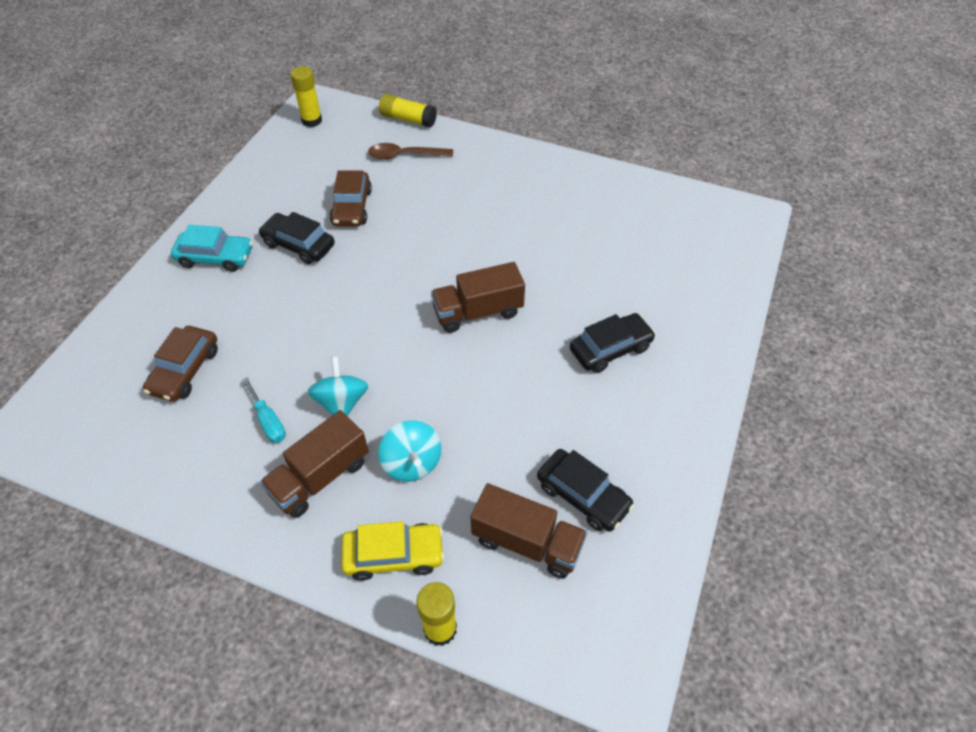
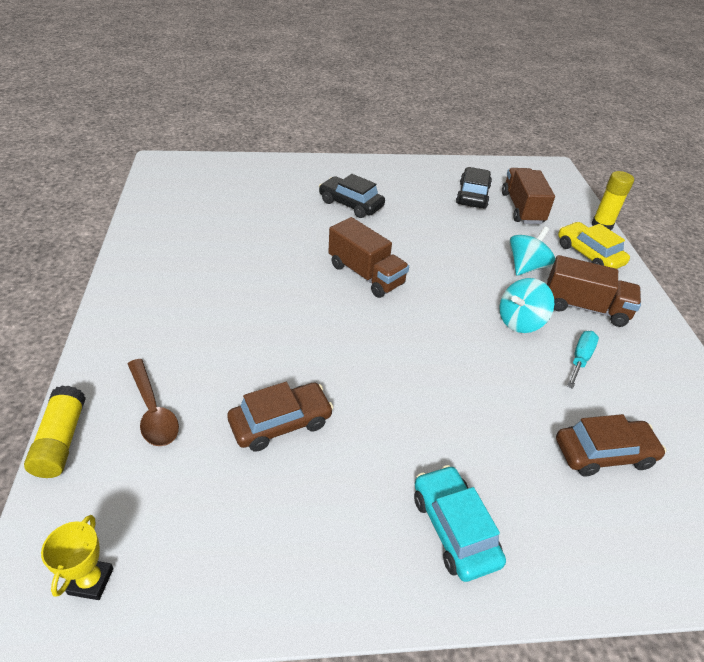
camera: 120 degrees left, 10 degrees down
black car [258,212,335,264] -> none
yellow glue stick [290,66,322,127] -> yellow trophy [41,515,114,600]

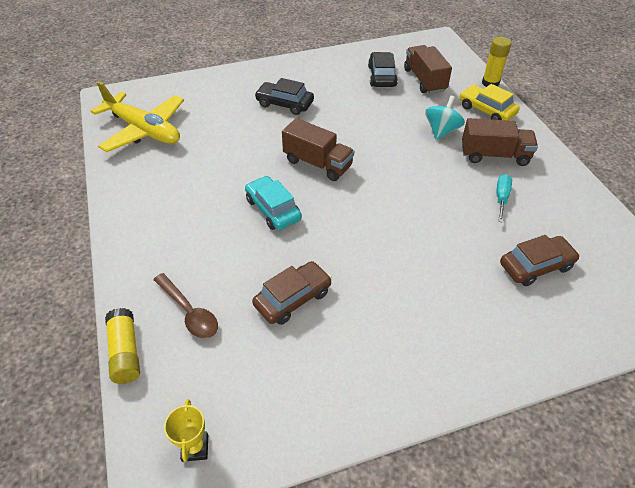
camera: 10 degrees left, 5 degrees up
turquoise car [414,465,506,582] -> turquoise car moved to [245,176,302,230]
turquoise spinning top [499,278,554,333] -> none
none -> yellow plane [91,81,184,152]

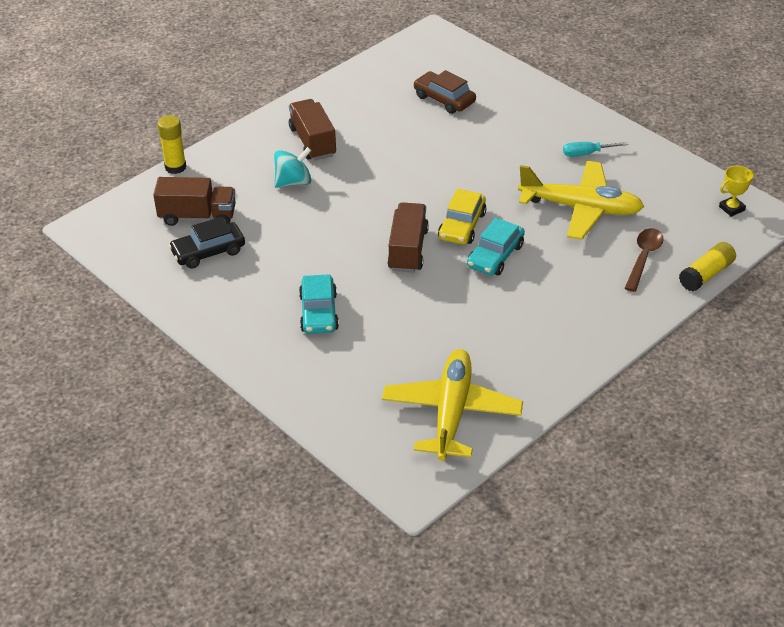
camera: 115 degrees left, 5 degrees down
brown car [252,261,332,325] -> yellow plane [518,161,644,239]
black car [255,78,314,115] -> turquoise car [299,274,339,334]
brown truck [404,45,452,94] -> brown truck turned 135 degrees counterclockwise [153,177,236,226]
turquoise spinning top [425,96,465,140] -> turquoise spinning top turned 150 degrees clockwise [274,147,312,188]
yellow car [460,84,520,120] -> yellow car moved to [438,189,486,245]
turquoise screwdriver [497,174,512,223] -> turquoise screwdriver moved to [563,142,628,157]

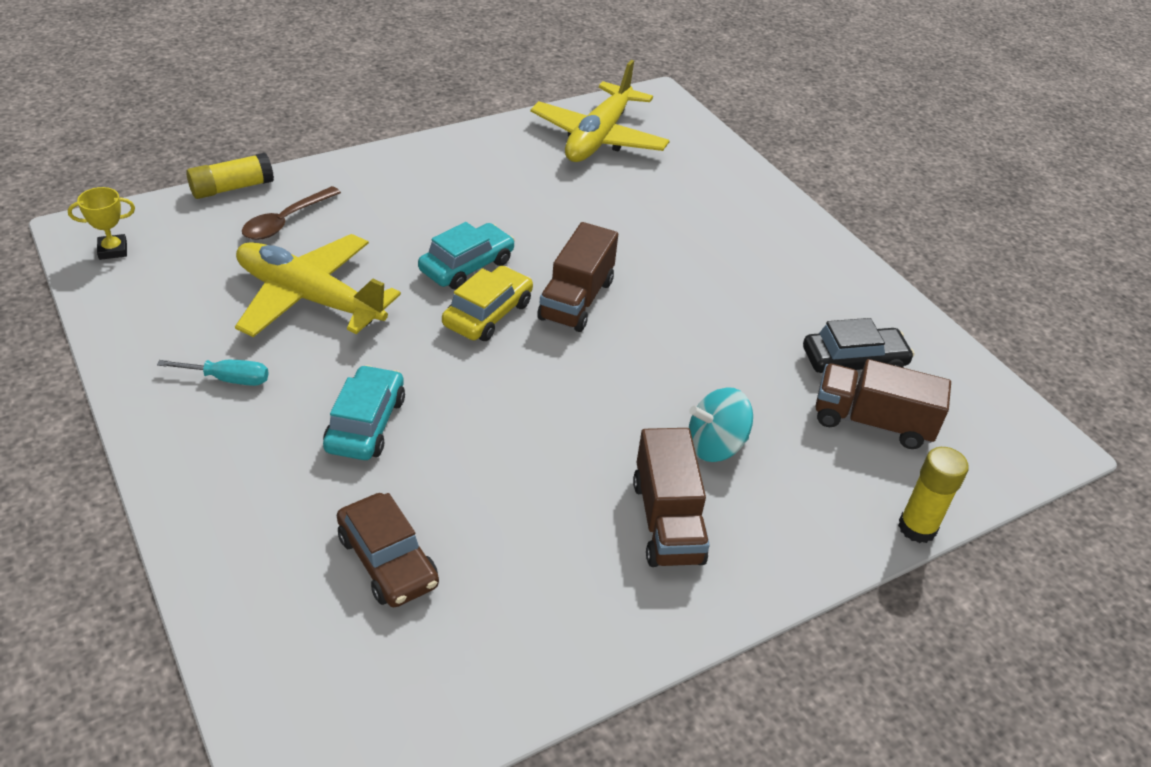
camera: 170 degrees left, 0 degrees up
turquoise car [299,274,339,334] -> turquoise car moved to [323,365,405,460]

